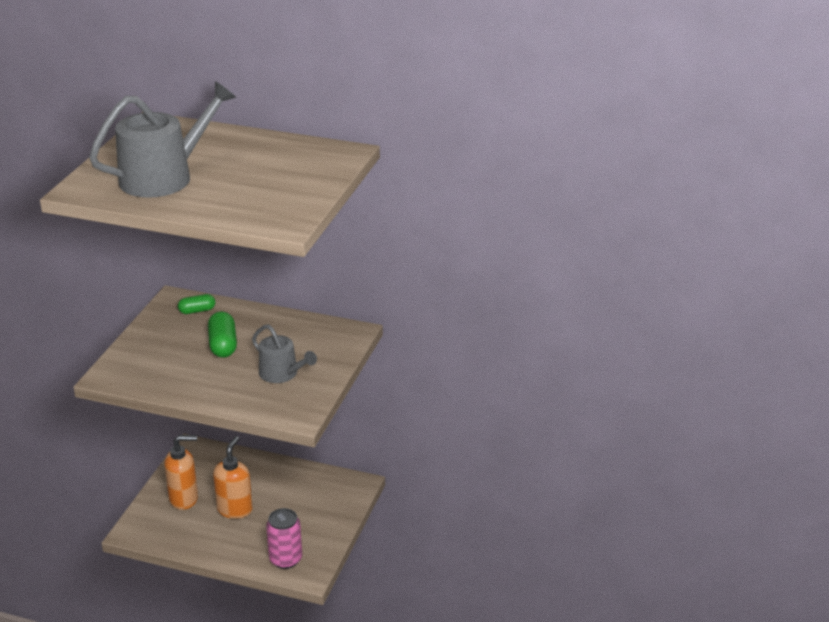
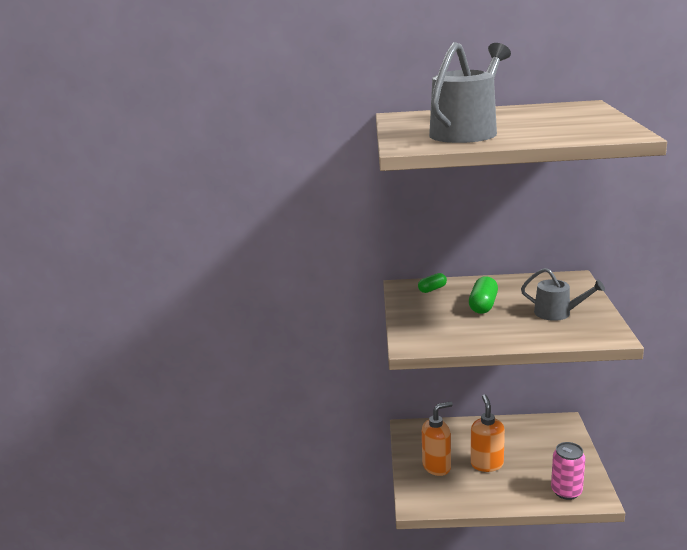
camera: 15 degrees left, 10 degrees down
green capsule [208,311,237,358] -> green capsule turned 45 degrees clockwise [469,276,498,314]

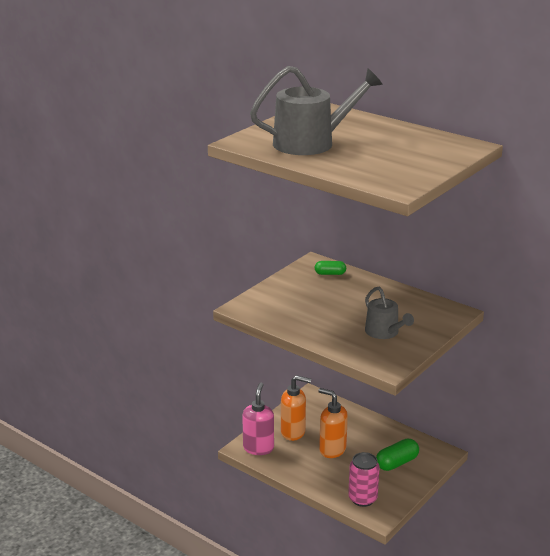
camera: 35 degrees right, 5 degrees up
green capsule [469,276,498,314] -> green capsule moved to [376,438,419,471]
orange soap dispenser [471,394,505,472] -> orange soap dispenser turned 90 degrees counterclockwise [318,388,348,458]
none -> pink soap dispenser [242,383,274,455]

